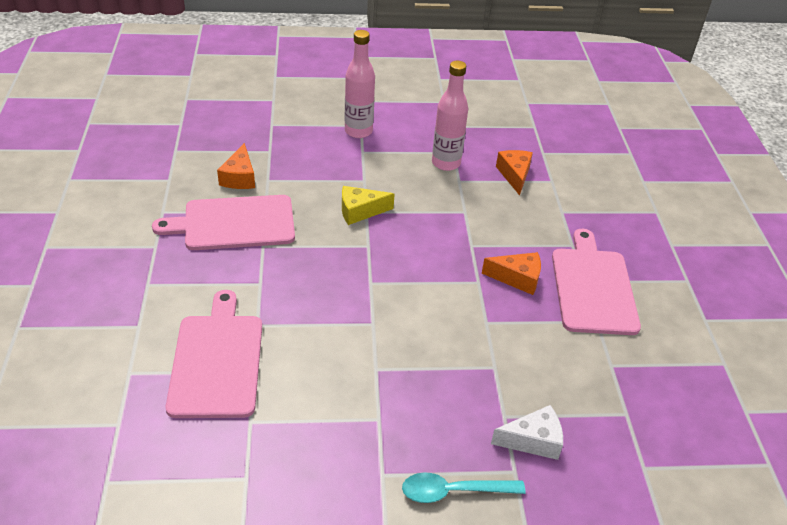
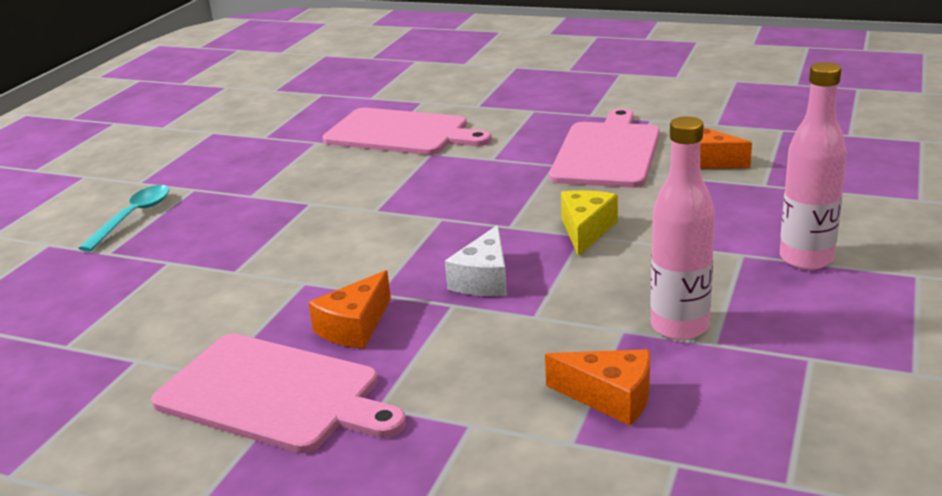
camera: 120 degrees right, 15 degrees down
white cheese [491,405,563,460] -> white cheese moved to [445,225,507,296]

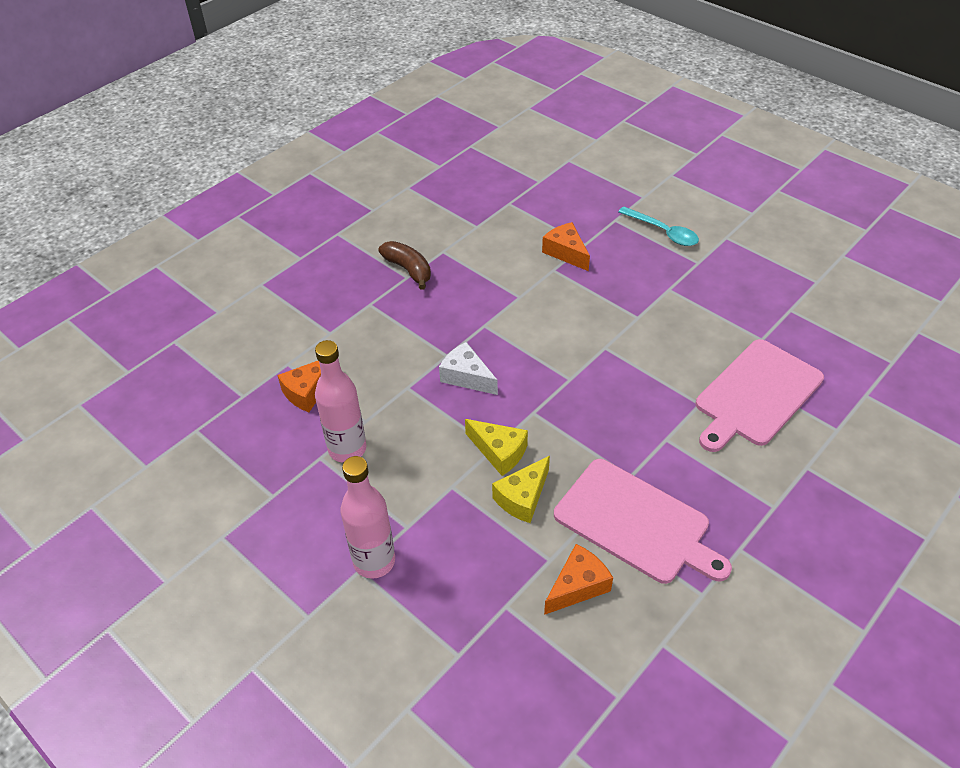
camera: 110 degrees right, 20 degrees up
pink cutting board [151,334,406,453] -> brown banana [379,241,431,290]
orange cheese [308,270,391,349] -> orange cheese moved to [542,222,590,271]
none -> yellow cheese [492,456,550,523]

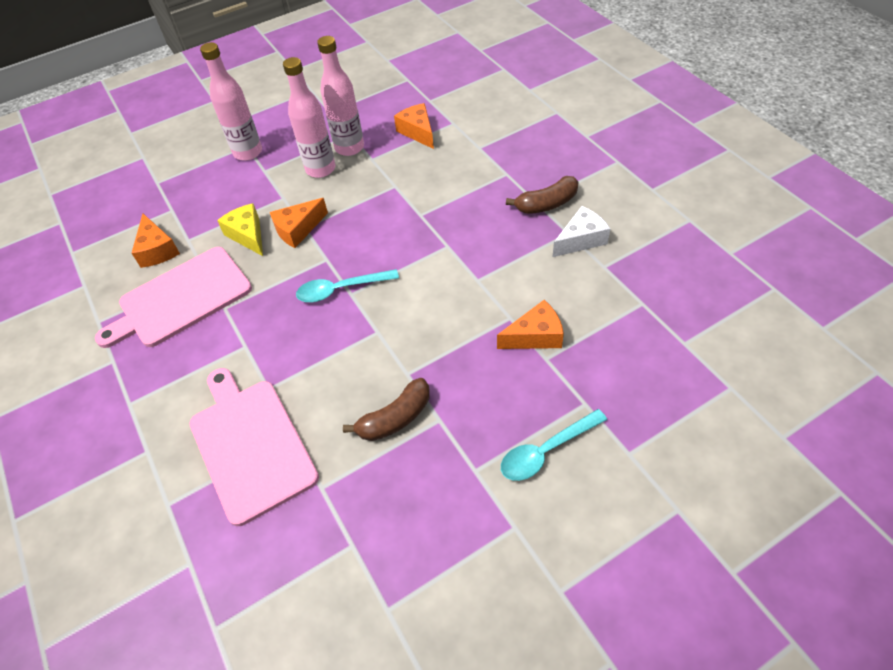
camera: 110 degrees right, 5 degrees up
white cheese [439,342,498,395] -> white cheese moved to [553,206,610,257]
yellow cheese [465,419,528,476] -> orange cheese [270,198,328,248]
none -> pink bottle [283,57,336,178]
none -> turquoise spoon [296,269,399,302]
none -> brown banana [343,378,430,441]

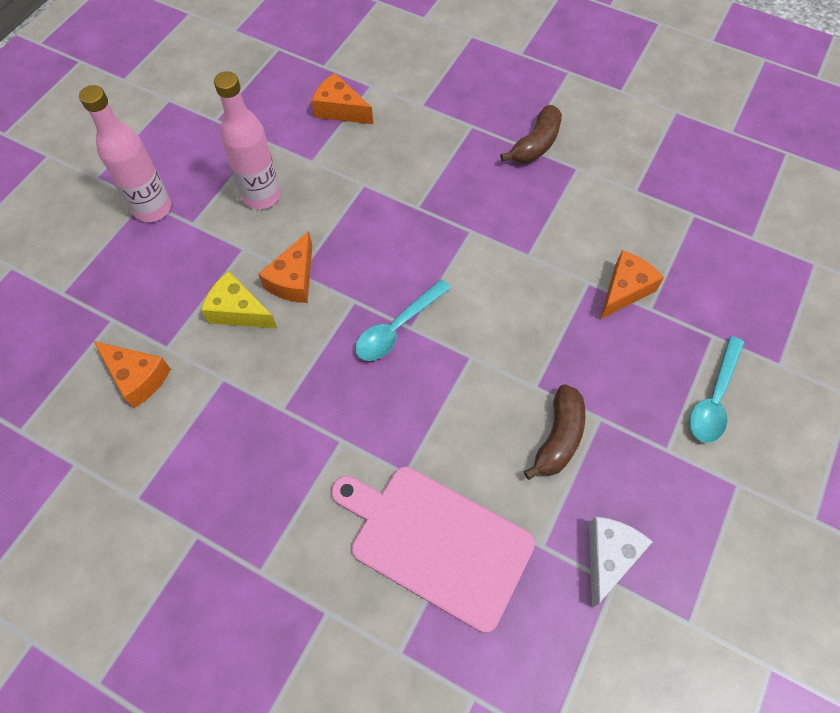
camera: 35 degrees left, 10 degrees up
pink cutting board [95,247,252,348] -> none
pink bottle [317,36,364,156] -> none
white cheese [553,206,610,257] -> white cheese moved to [589,517,653,608]

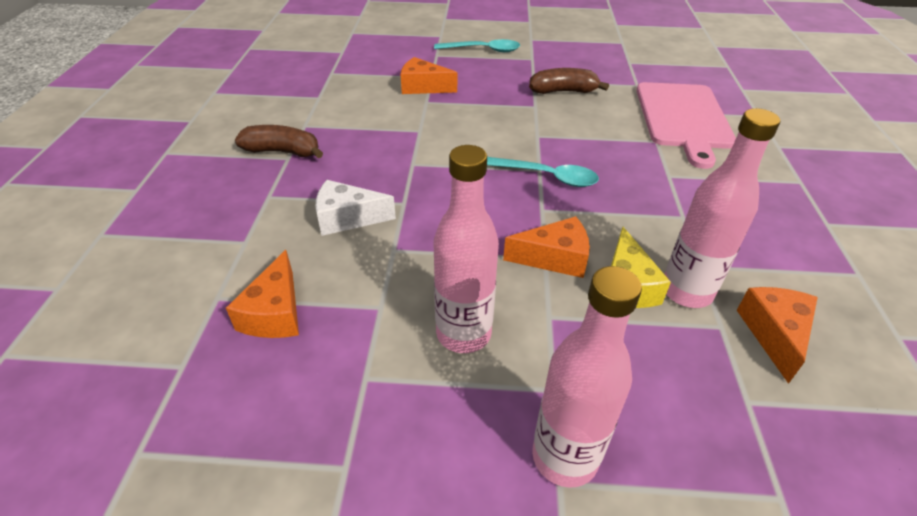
camera: 115 degrees left, 20 degrees down
white cheese [589,517,653,608] -> white cheese moved to [315,180,396,236]
none -> pink bottle [665,108,780,308]

